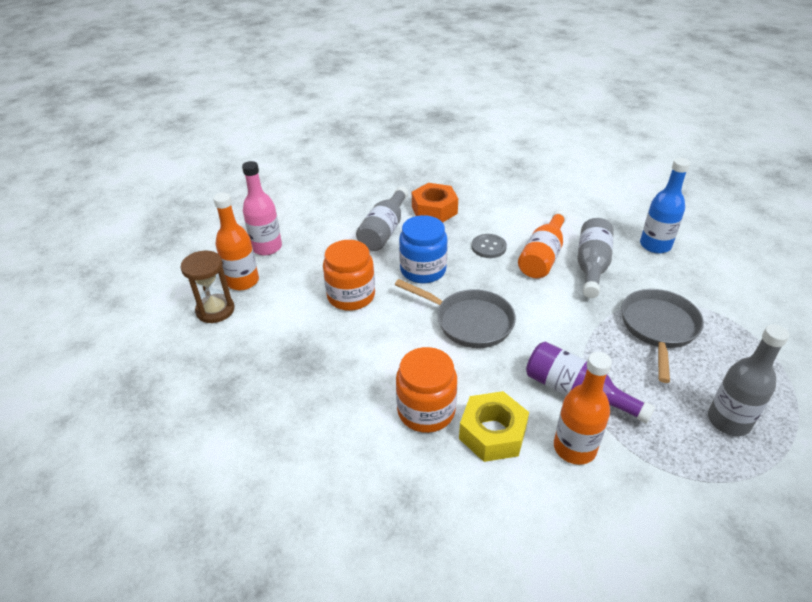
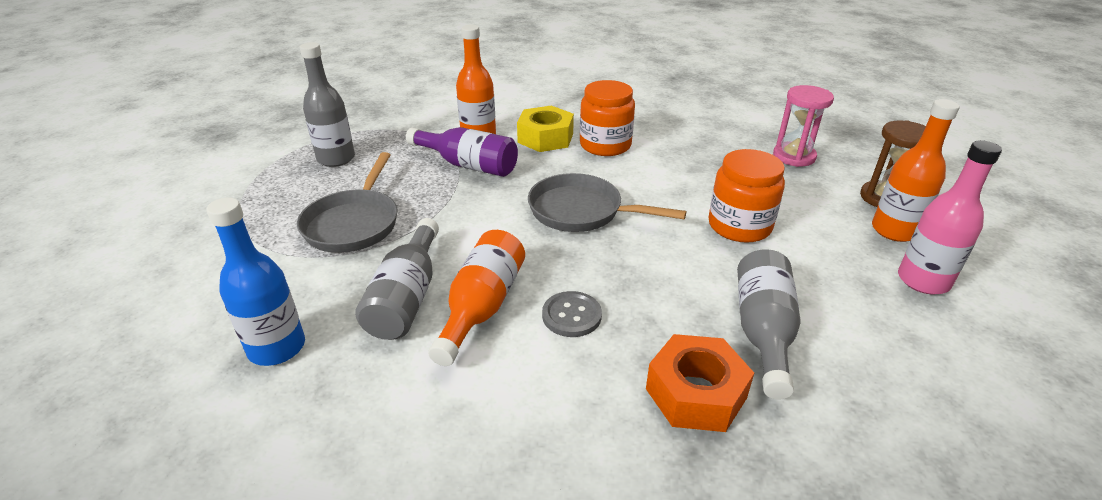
camera: 170 degrees right, 5 degrees down
blue jar [399,215,448,283] -> none
none -> pink hourglass [773,85,834,167]

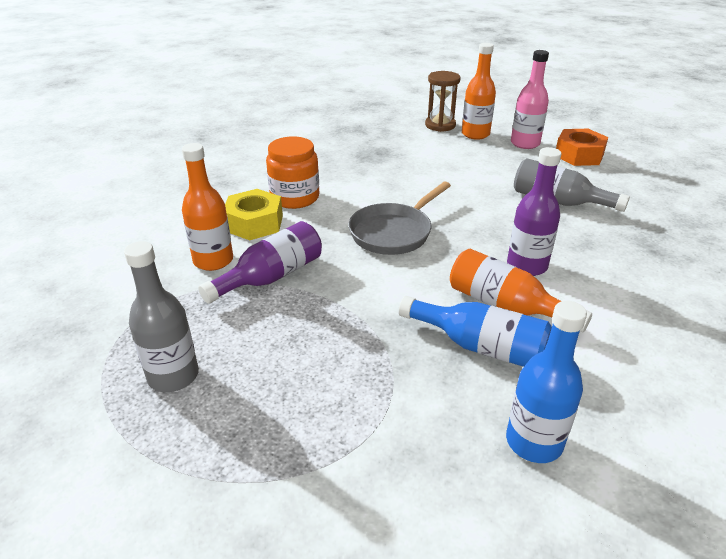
camera: 70 degrees left, 0 degrees up
grey pan [297,152,397,253] -> none
grey bottle [355,218,439,340] -> blue bottle [399,296,552,367]
grey button [542,291,602,337] -> purple bottle [507,147,561,276]
orange nut [646,334,754,432] -> orange nut moved to [556,129,608,166]
orange jar [708,149,785,243] -> none
pink hourglass [773,85,834,167] -> none

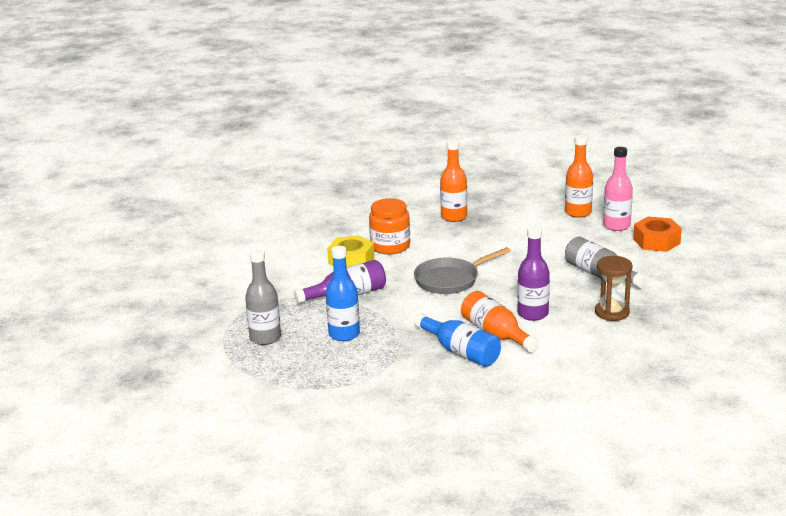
camera: 20 degrees right, 10 degrees down
orange bottle [182,143,233,271] -> orange bottle moved to [440,140,467,222]
brown hourglass [425,71,461,132] -> brown hourglass moved to [595,256,632,321]
blue bottle [506,301,587,463] -> blue bottle moved to [326,246,360,341]

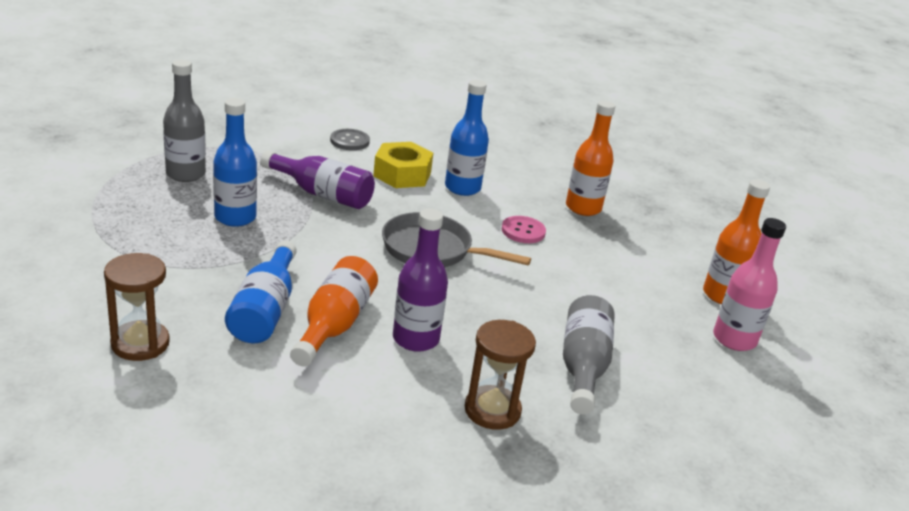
camera: 45 degrees right, 5 degrees up
orange jar [369,198,410,254] -> blue bottle [445,80,489,196]
orange nut [633,217,682,252] -> none
none -> brown hourglass [104,253,170,361]
none -> grey button [330,129,370,150]
none -> pink button [502,216,546,243]

